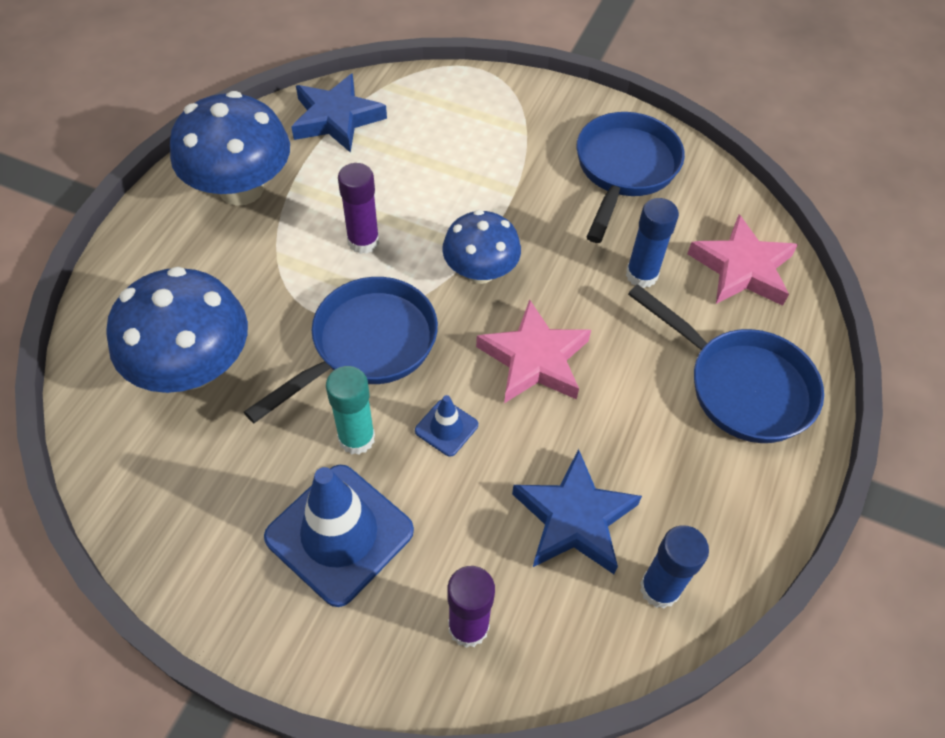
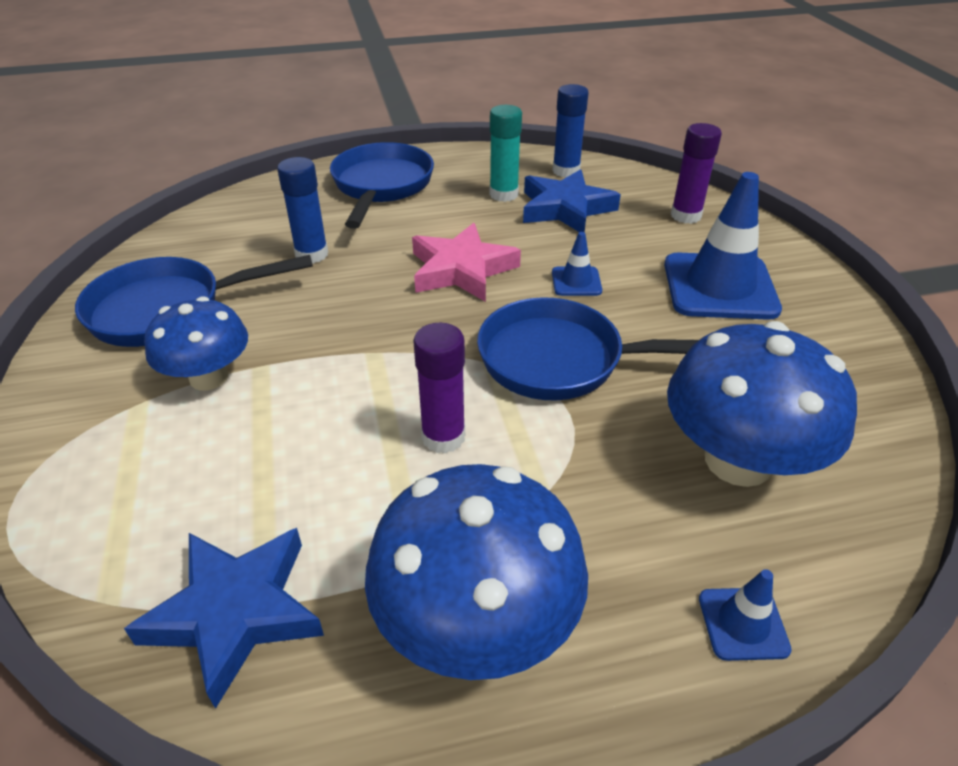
camera: 125 degrees left, 15 degrees down
turquoise glue stick [326,366,375,455] -> turquoise glue stick moved to [489,105,522,202]
blue mushroom [442,210,521,284] -> blue mushroom moved to [144,296,248,391]
pink star [687,214,798,306] -> none
none -> blue traffic cone [699,569,792,661]

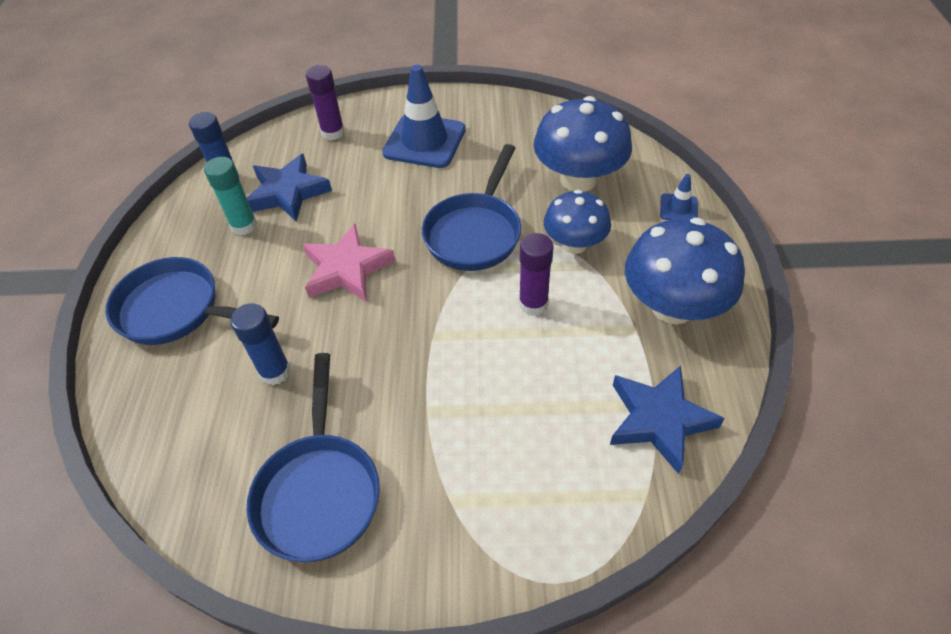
camera: 75 degrees left, 10 degrees up
blue mushroom [144,296,248,391] -> blue mushroom moved to [544,190,611,254]
blue traffic cone [552,232,602,296] -> none

